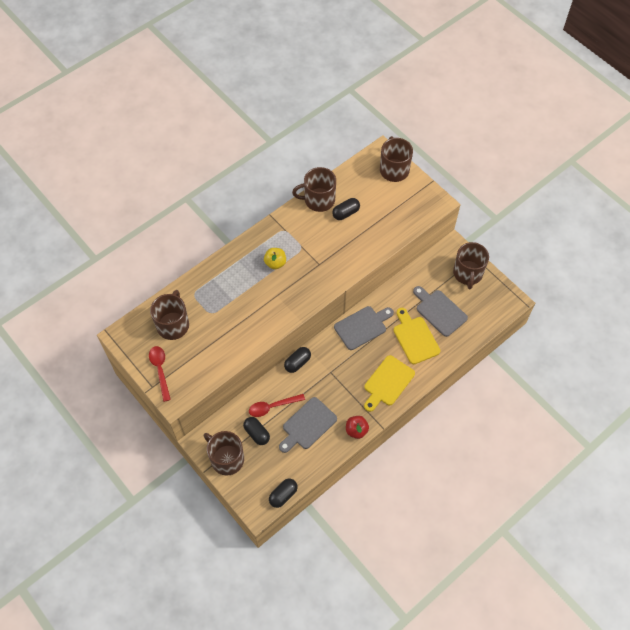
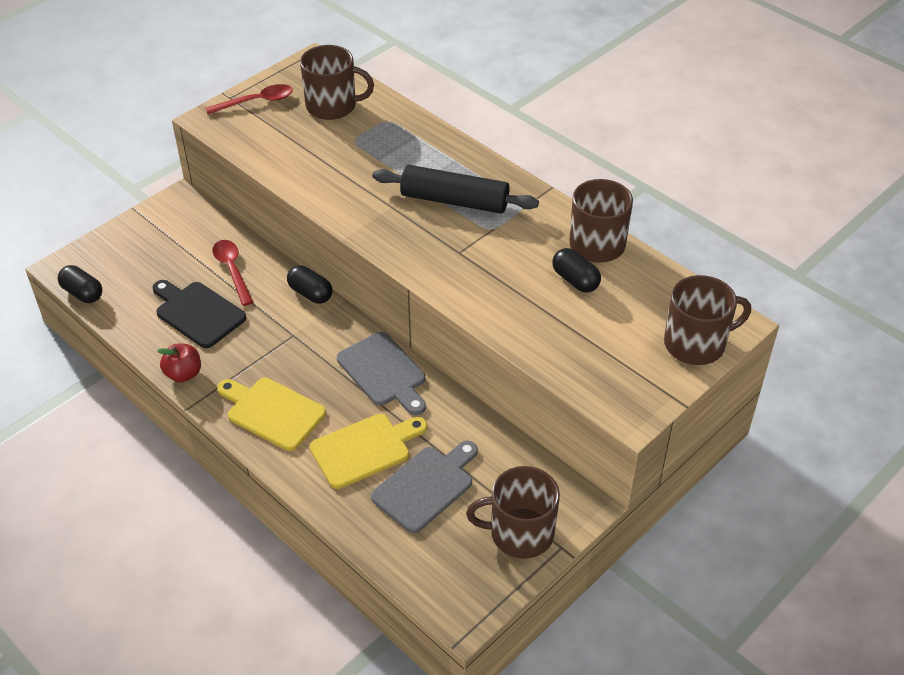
camera: 85 degrees right, 15 degrees down
brown mug [204,431,244,475] -> none
black capsule [243,417,270,445] -> none
yellow apple [264,248,286,270] -> black rolling pin [372,165,539,214]
grey cutting board [279,397,337,453] -> black cutting board [152,280,246,348]

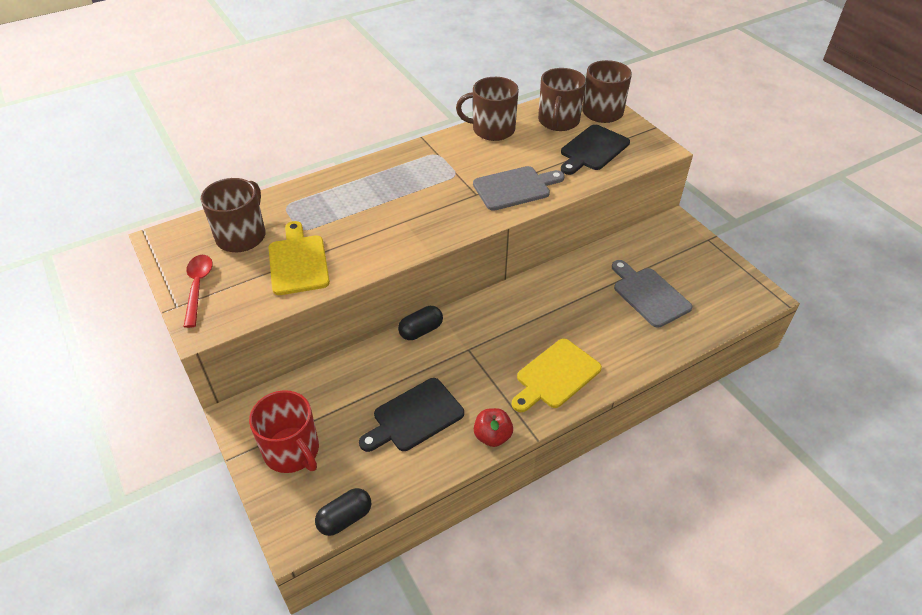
camera: 75 degrees left, 0 degrees up
red spoon [212,240,253,306] -> none
yellow cutting board [310,414,427,489] -> yellow cutting board moved to [268,221,330,295]
grey cutting board [337,332,426,415] -> grey cutting board moved to [473,166,565,211]
black rolling pin [372,165,539,214] -> none
brown mug [466,466,560,559] -> brown mug moved to [538,68,586,131]
black capsule [552,248,601,293] -> none
none -> red mug [249,390,319,473]
none -> black cutting board [561,124,630,175]

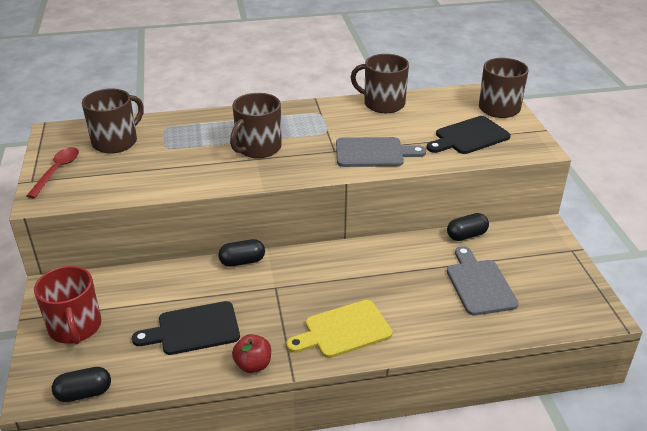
camera: 20 degrees right, 10 degrees down
yellow cutting board [268,221,330,295] -> none
brown mug [538,68,586,131] -> brown mug moved to [230,93,282,158]
none -> black capsule [447,213,489,241]

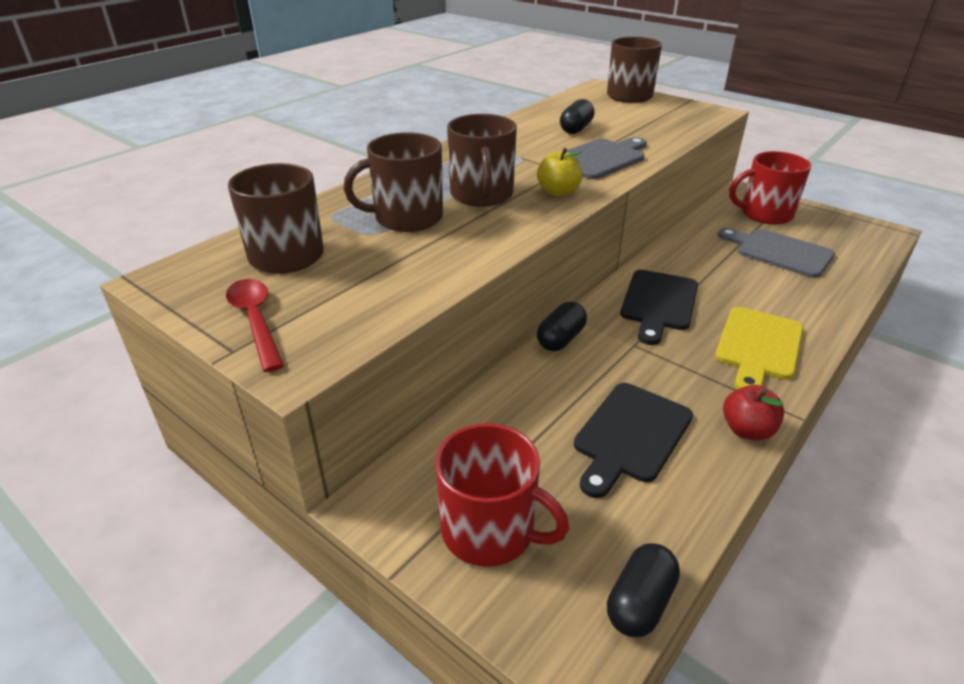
camera: 40 degrees left, 0 degrees up
brown mug [351,54,409,113] -> brown mug moved to [344,132,443,232]
black cutting board [427,116,511,154] -> black cutting board moved to [620,270,698,345]
black capsule [447,213,489,241] -> black capsule moved to [560,99,595,134]
none -> yellow apple [537,148,582,196]
none -> red mug [729,151,811,225]

